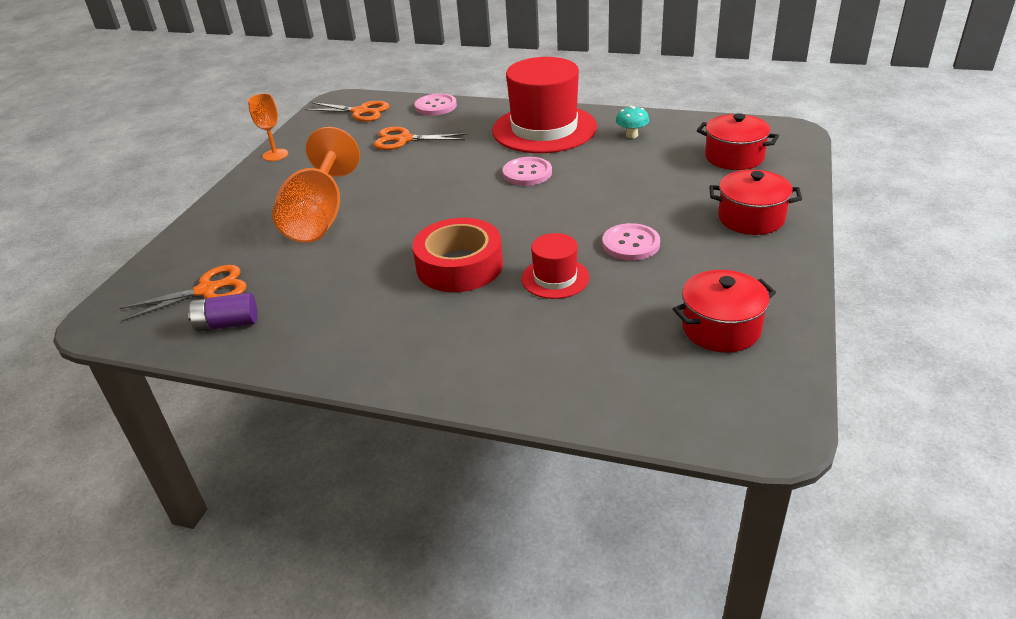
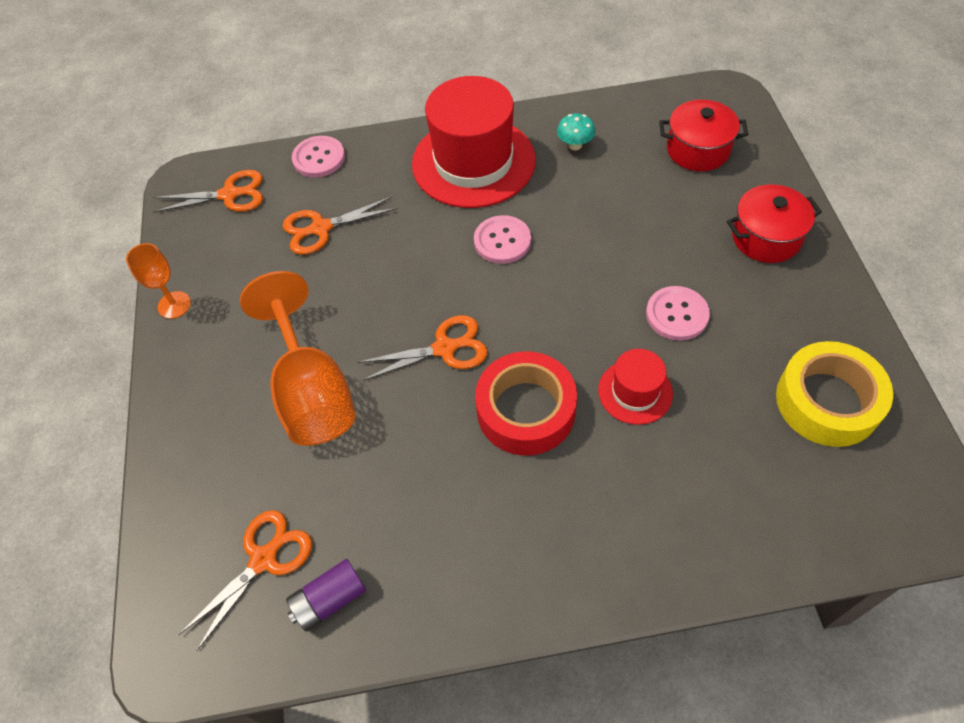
camera: 25 degrees left, 20 degrees up
red pot [673,270,776,352] -> yellow tape [776,341,893,447]
none -> orange scissors [357,315,488,381]

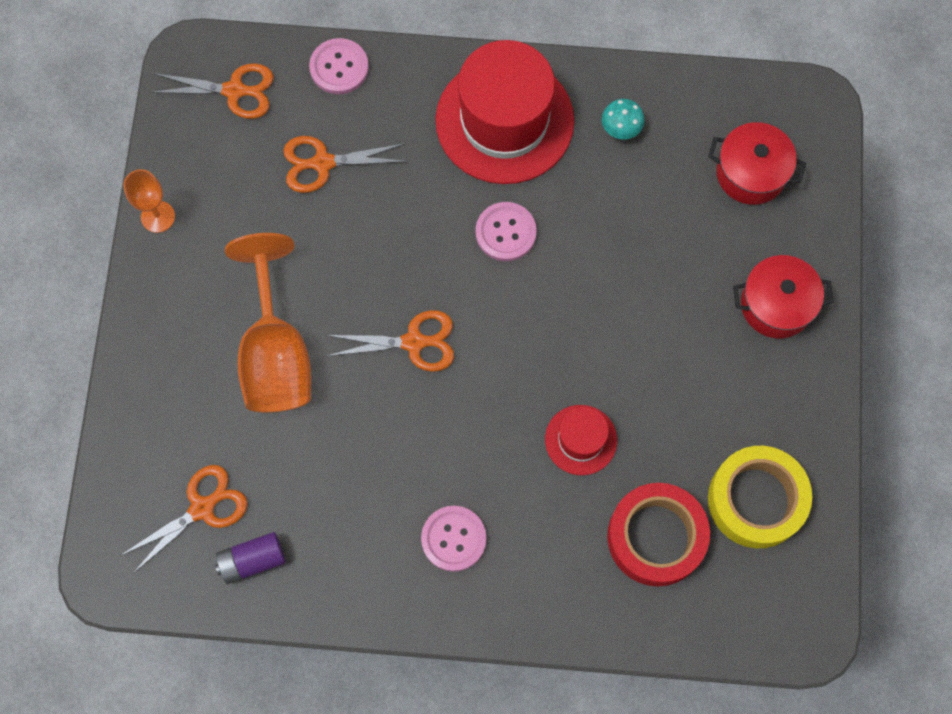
camera: 10 degrees right, 15 degrees up
red tape [475,351,577,456] -> red tape moved to [607,483,710,586]
pink button [646,286,710,341] -> pink button moved to [421,506,486,572]

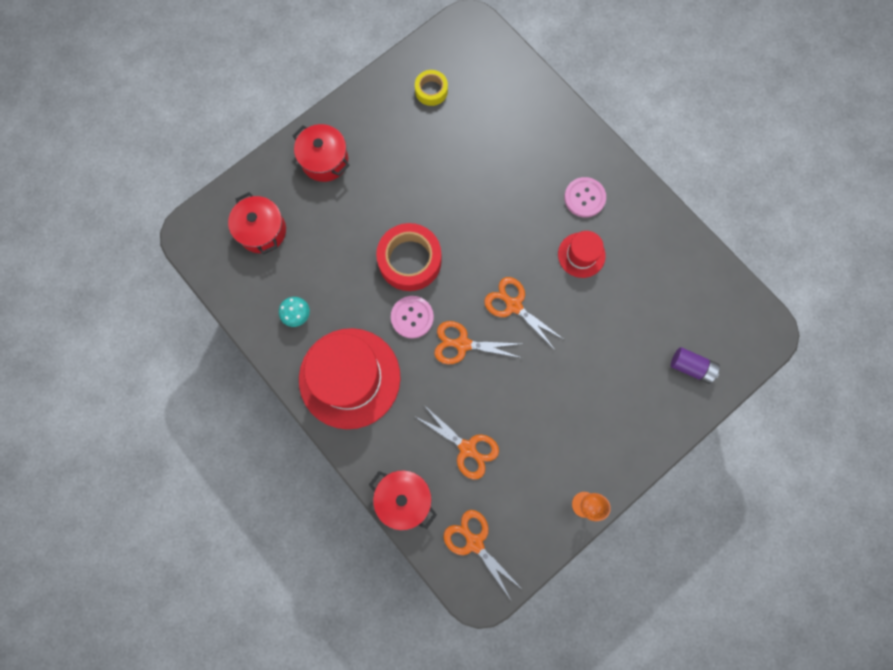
camera: 135 degrees left, 5 degrees up
orange scissors [120,465,248,573] -> orange scissors moved to [434,321,522,364]
purple battery [215,532,285,584] -> purple battery moved to [671,347,720,384]
orange goblet [225,233,311,412] -> none
pink button [309,38,369,94] -> red pot [369,470,437,530]
red hat [545,405,617,475] -> red hat moved to [558,231,606,278]
red tape [607,483,710,586] -> red tape moved to [376,223,442,291]
yellow tape [708,446,812,548] -> yellow tape [415,70,448,106], size x0.55

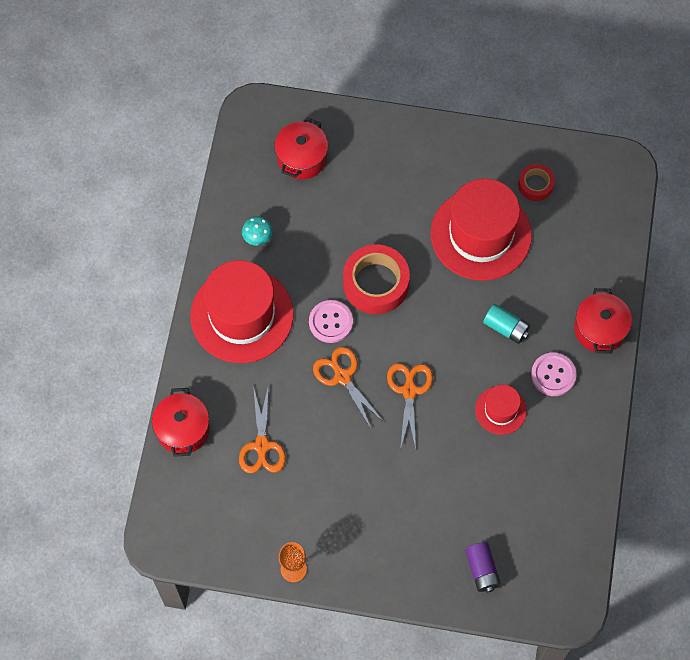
camera: 50 degrees right, 10 degrees down
red pot [292,124,350,182] -> red pot moved to [574,288,632,354]
yellow tape [415,70,448,106] -> red tape [518,164,555,201]
orange scissors [444,510,523,600] -> none
none -> red hat [430,178,532,281]
none -> turquoise battery [483,304,530,344]

